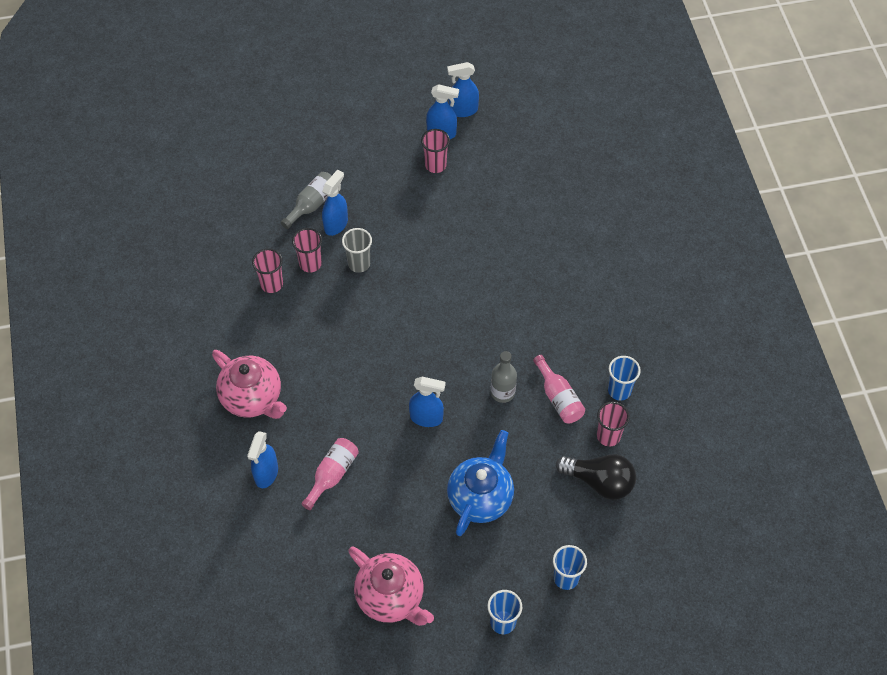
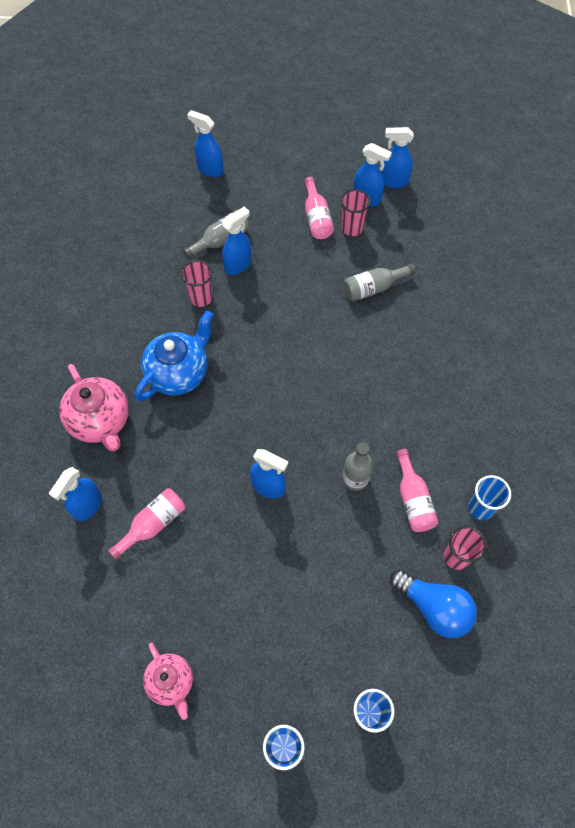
camera: 15 degrees right, 5 degrees up
pink cup [252,248,283,293] -> none
grey cup [342,228,372,273] -> none
pink teapot [348,546,434,626] -> pink teapot [143,643,193,720], size x0.63
blue teapot [447,430,514,536] -> blue teapot moved to [135,311,213,401]
black light bulb [556,454,636,500] -> blue light bulb [390,569,477,638]
none -> blue spray bottle [187,110,224,177]
none -> pink bottle [304,177,334,239]
none -> grey bottle [343,264,416,301]

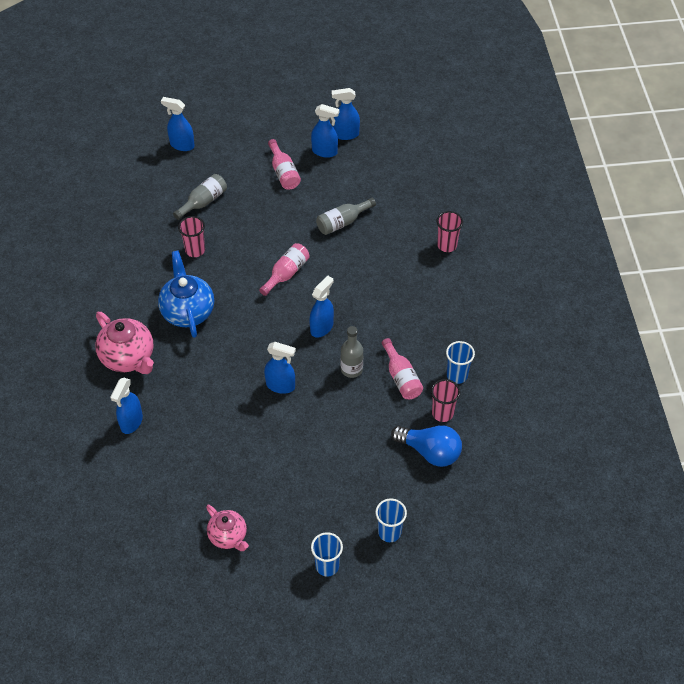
camera: 10 degrees left, 10 degrees down
pink bottle [108,489,185,560] -> pink bottle moved to [259,243,310,296]
blue teapot [135,311,213,401] -> blue teapot turned 45 degrees counterclockwise [158,250,214,338]
blue spray bottle [222,207,251,275] -> blue spray bottle moved to [309,276,334,338]
pink cup [341,189,370,236] -> pink cup moved to [437,211,463,252]

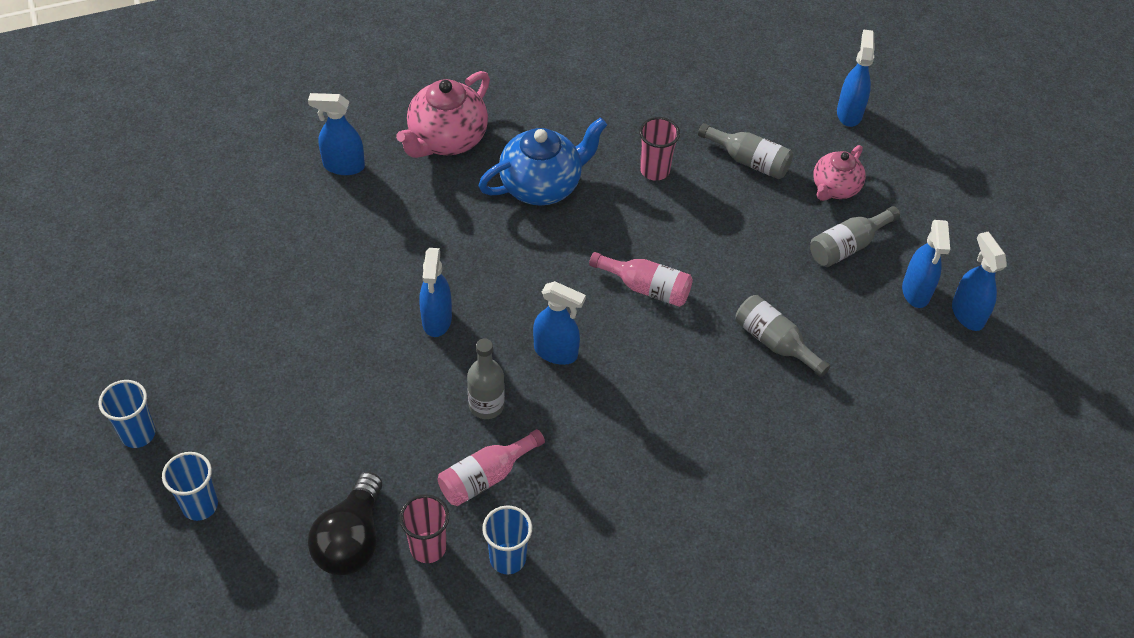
camera: 75 degrees right, 0 degrees up
pink teapot [206,505,249,551] -> pink teapot moved to [813,145,866,201]
pink bottle [268,139,301,190] -> grey bottle [810,206,900,267]
blue light bulb [391,425,462,467] -> black light bulb [308,472,382,575]
pink cup [437,211,463,252] -> none

